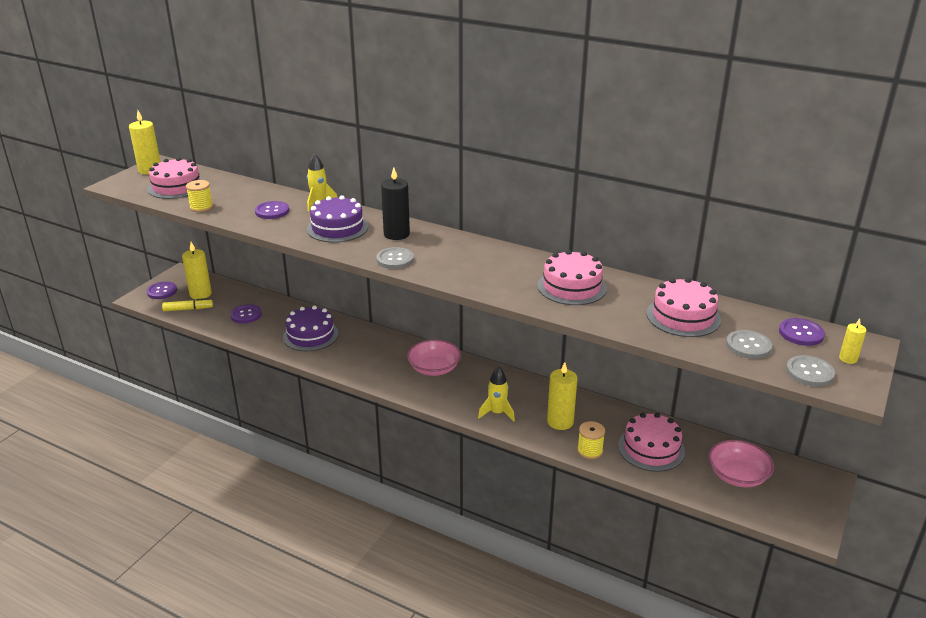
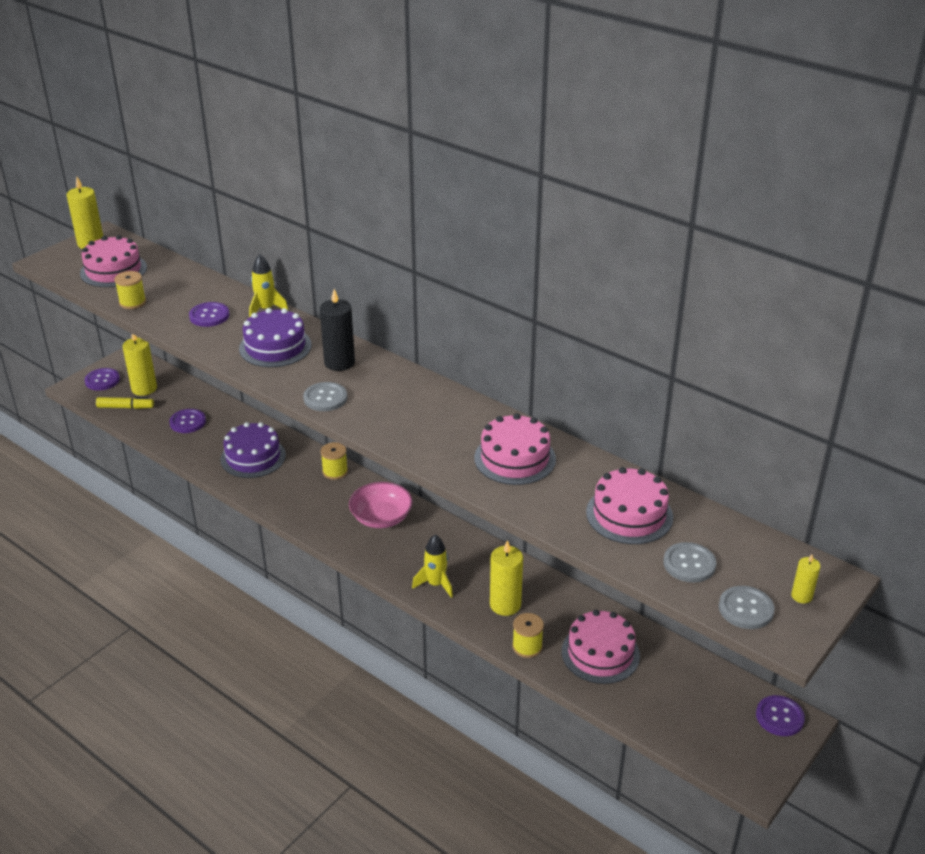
camera: 10 degrees right, 5 degrees up
pink bowl [709,440,774,487] -> none
purple button [779,318,825,346] -> purple button moved to [756,695,805,736]
none -> yellow spool [321,442,348,480]

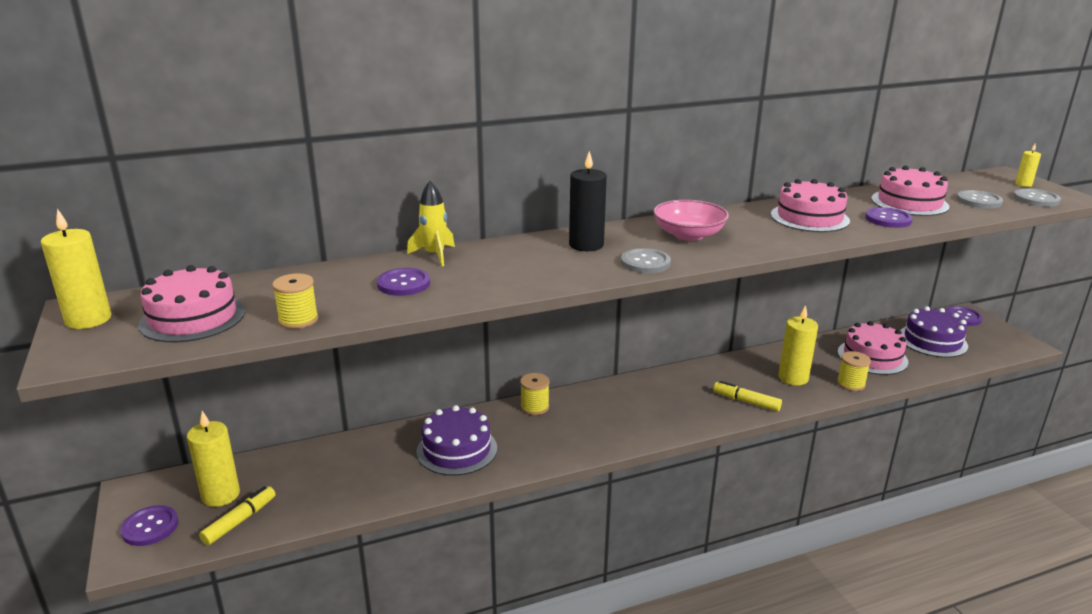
camera: 60 degrees left, 10 degrees down
purple button [169,409,206,433] -> purple button moved to [865,207,913,228]
purple cake [239,308,311,367] -> purple cake moved to [901,306,968,358]
pink bowl [349,482,413,528] -> pink bowl moved to [653,200,729,241]
yellow rocket [412,535,453,598] -> yellow marker [713,381,782,411]

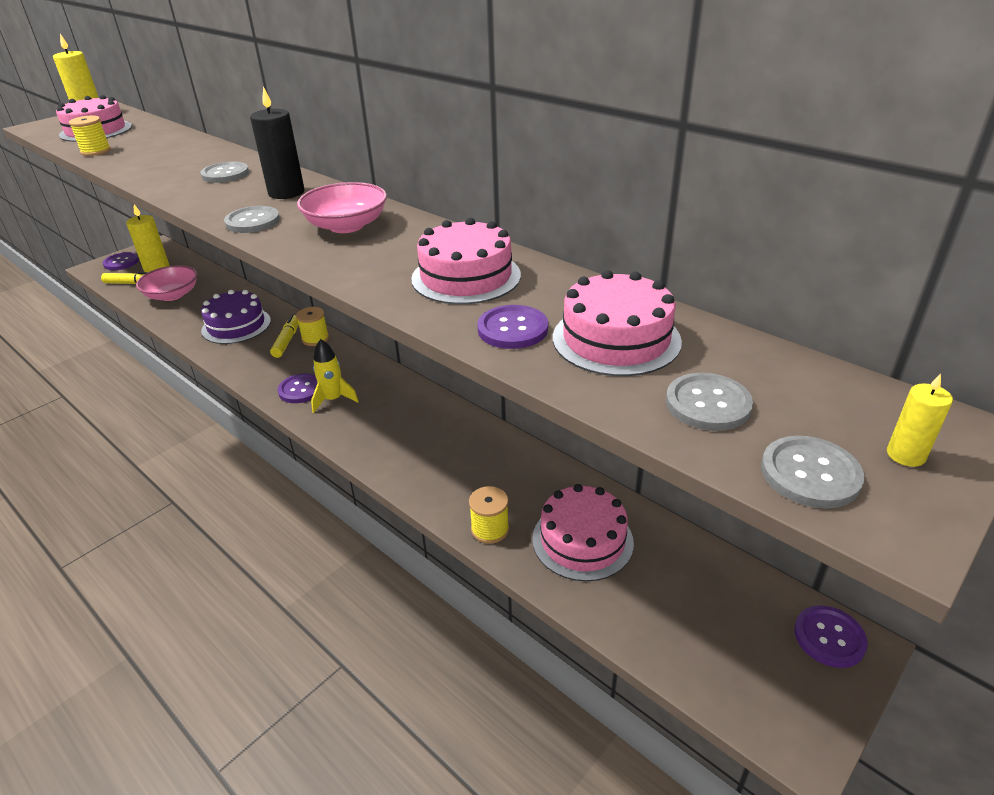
camera: 65 degrees right, 10 degrees up
purple button [377,268,430,296] -> purple button moved to [278,373,318,403]
yellow rocket [407,180,455,266] -> yellow rocket moved to [311,339,359,413]
yellow marker [713,381,782,411] -> yellow marker moved to [270,314,299,358]
yellow candle [779,305,818,385] -> none
purple cake [901,306,968,358] -> none
none -> pink bowl [136,265,197,301]
none -> grey button [200,162,249,183]

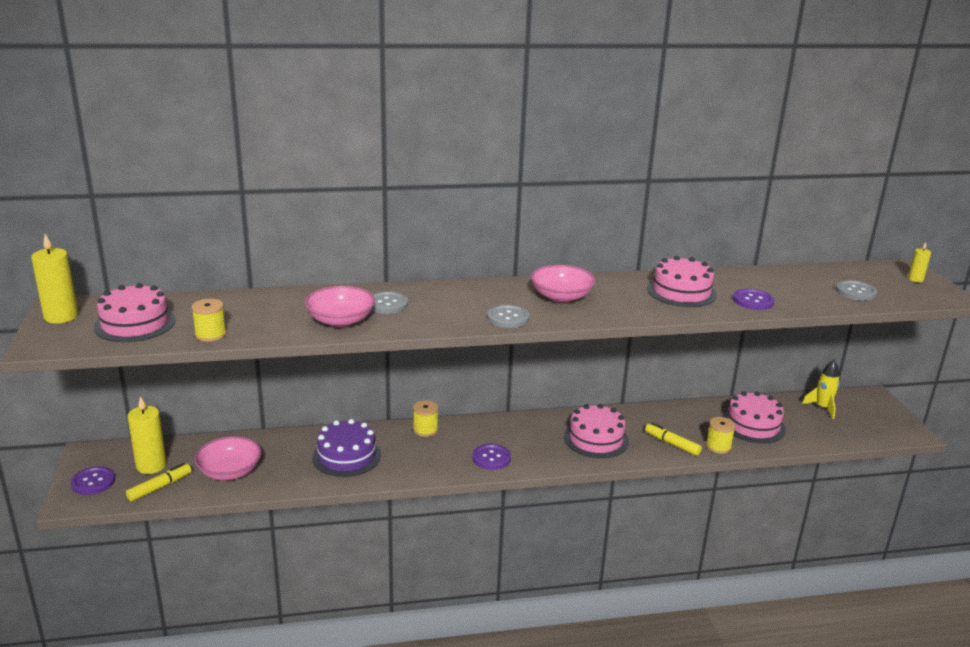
camera: 55 degrees left, 10 degrees down
black candle [250,87,304,199] -> none
yellow marker [270,314,299,358] -> yellow marker moved to [645,423,702,456]
yellow rocket [311,339,359,413] -> yellow rocket moved to [802,360,840,419]
pink cake [553,270,682,376] -> pink cake moved to [564,404,629,458]
grey button [761,436,864,509] -> none
purple button [794,605,868,668] -> none
none -> pink bowl [305,286,375,327]

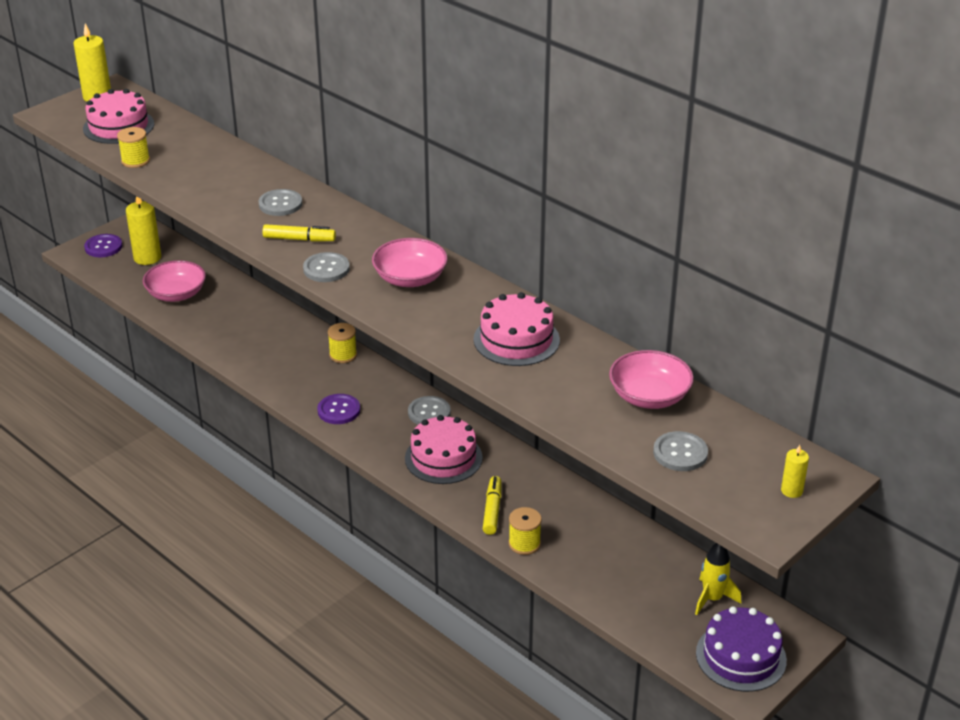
camera: 55 degrees right, 10 degrees up
yellow marker [126,463,191,502] -> yellow marker moved to [263,224,336,242]
pink bowl [305,286,375,327] -> pink bowl moved to [609,350,694,409]
purple cake [312,419,381,477] -> purple cake moved to [696,606,787,692]
pink cake [722,392,786,443] -> none
purple button [733,289,774,310] -> none
none -> grey button [408,396,451,425]

